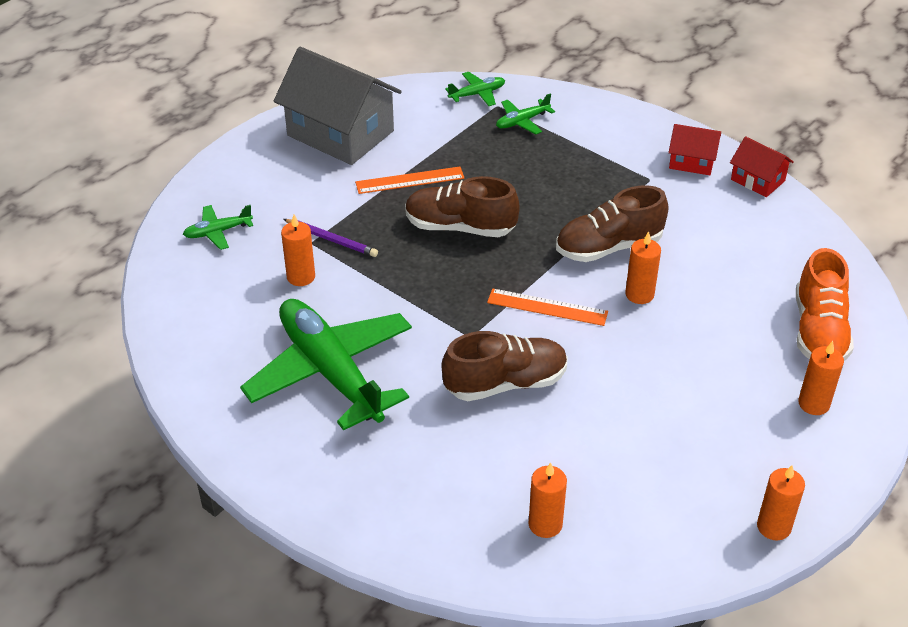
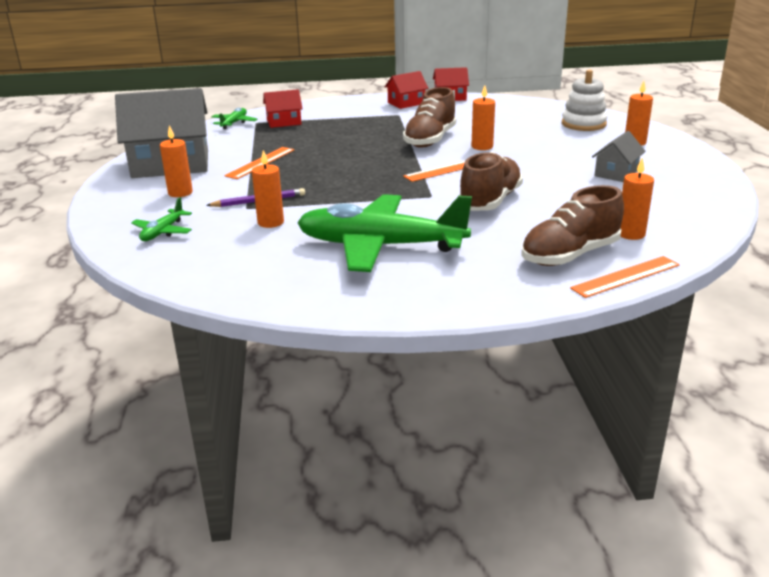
camera: 45 degrees left, 15 degrees down
brown shoe [405,176,519,237] -> brown shoe moved to [521,185,624,266]
green plane [496,93,555,134] -> red house [263,89,303,128]
orange candle [757,465,805,541] -> orange candle moved to [160,125,193,197]
orange shoe [796,248,854,361] -> white stacking toy [562,70,608,131]
none -> orange ruler [570,256,679,298]
none -> grey house [592,131,645,182]

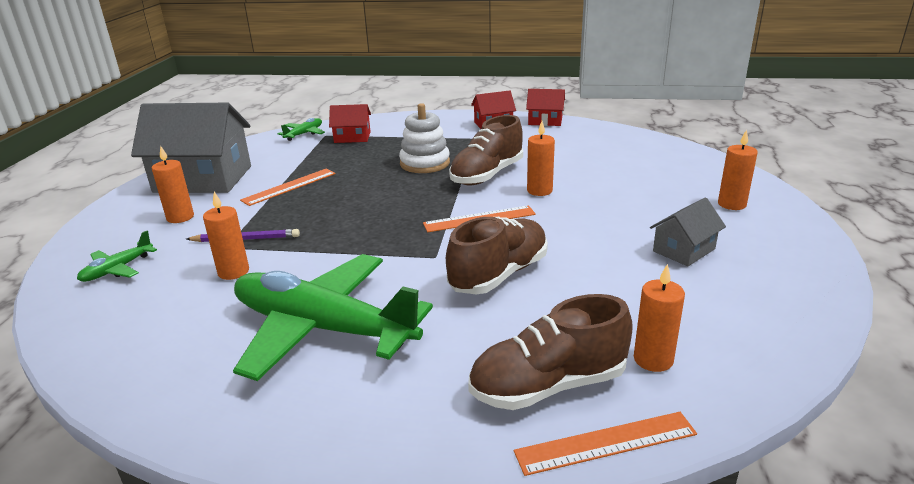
camera: 15 degrees right, 0 degrees up
white stacking toy [562,70,608,131] -> white stacking toy moved to [399,103,450,173]

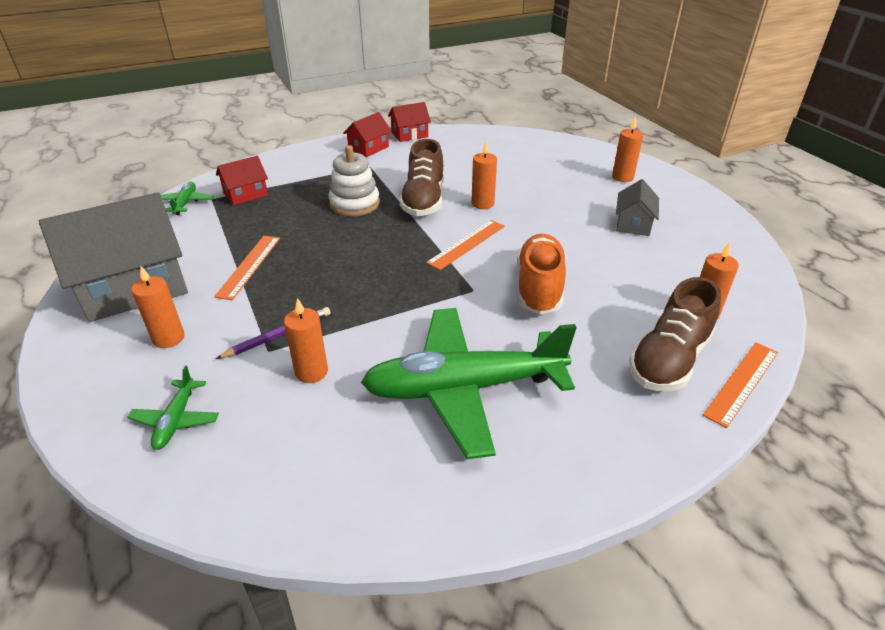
camera: 35 degrees left, 10 degrees up
brown shoe [446,217,548,294] -> orange shoe [517,234,566,314]

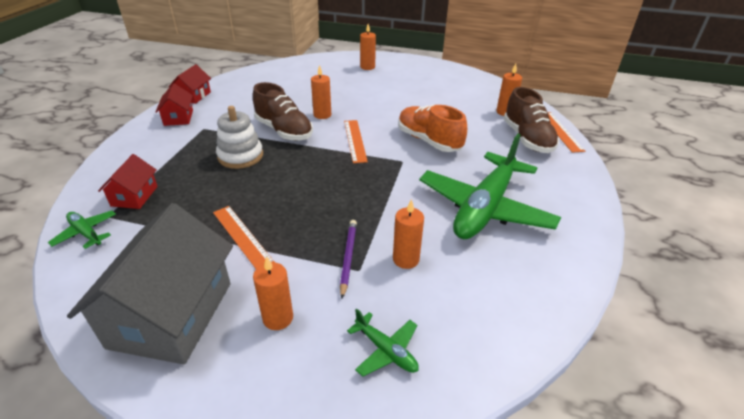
camera: 50 degrees left, 0 degrees up
grey house [616,179,659,236] -> none

